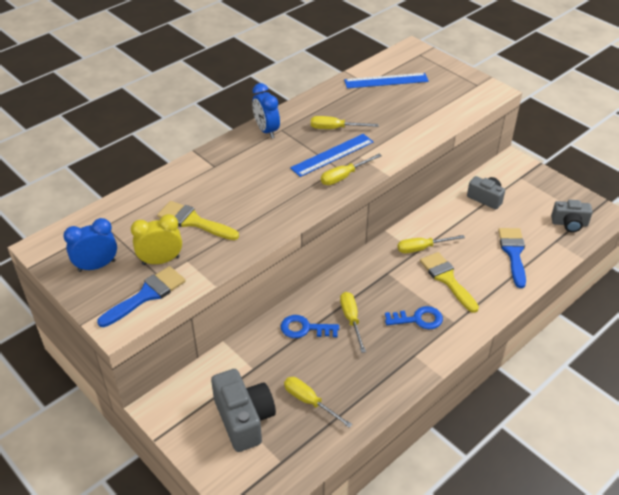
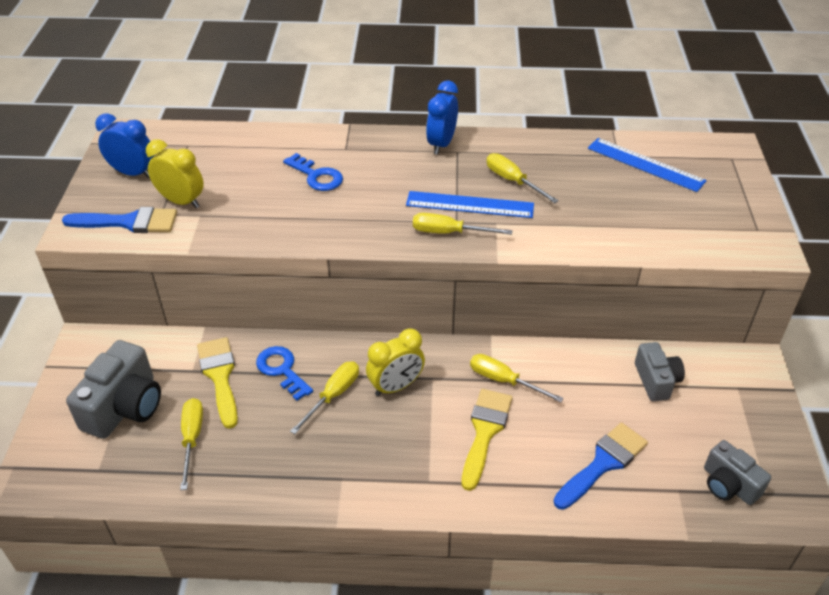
camera: 45 degrees right, 0 degrees up
yellow brush [157,201,239,240] -> yellow brush moved to [197,337,238,429]
blue key [385,306,443,329] -> blue key moved to [283,153,343,191]
none -> yellow clock [366,328,425,396]

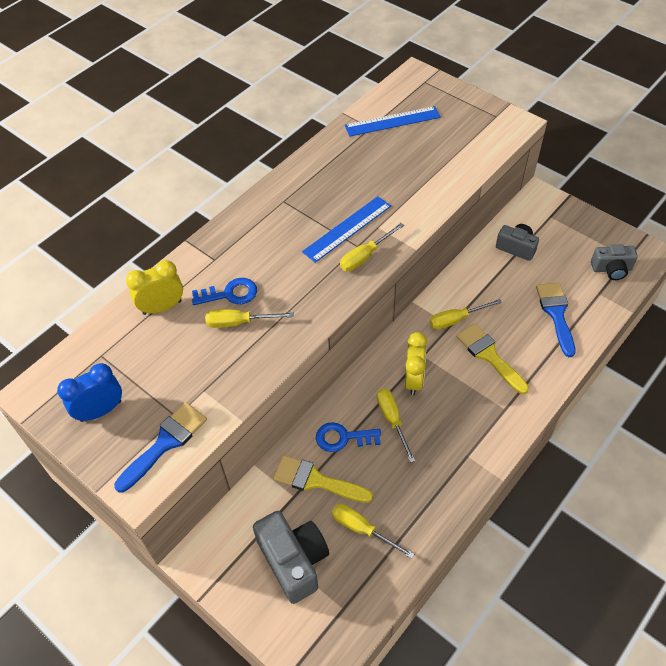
camera: 50 degrees left, 10 degrees up
yellow clock [146,139,204,208] -> yellow clock moved to [126,260,183,315]
blue clock [426,81,458,154] -> none
yellow screwdriver [486,153,559,203] -> yellow screwdriver moved to [205,309,294,328]

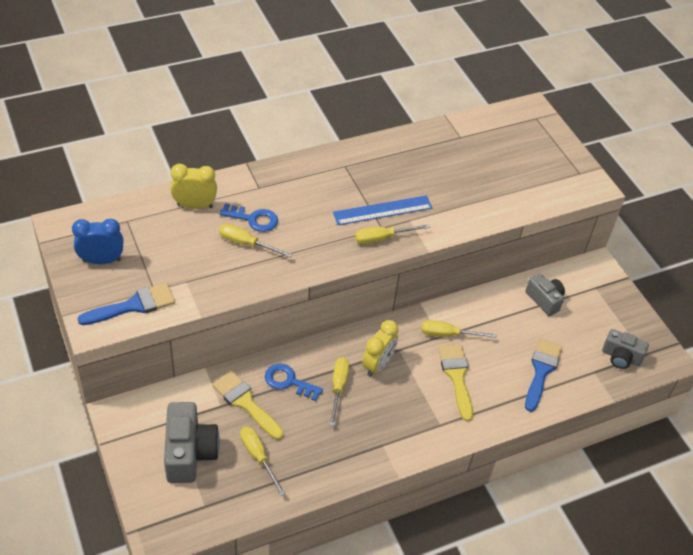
camera: 20 degrees right, 5 degrees down
blue ruler [345,106,441,137] -> none

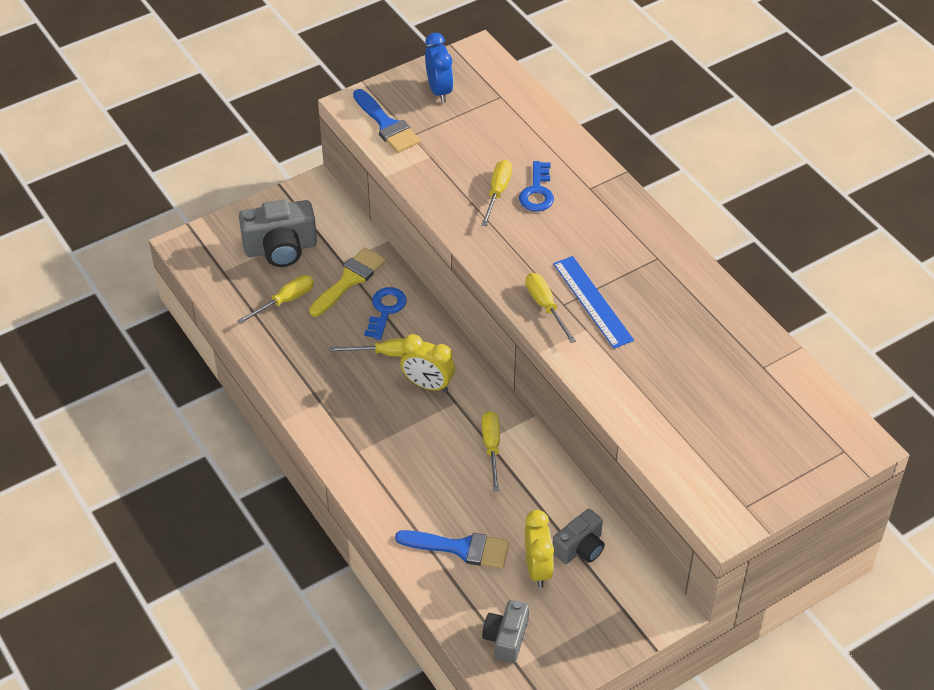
camera: 85 degrees right, 0 degrees up
yellow clock [171,164,217,209] -> yellow clock moved to [525,510,554,588]
yellow brush [438,344,473,422] -> none

